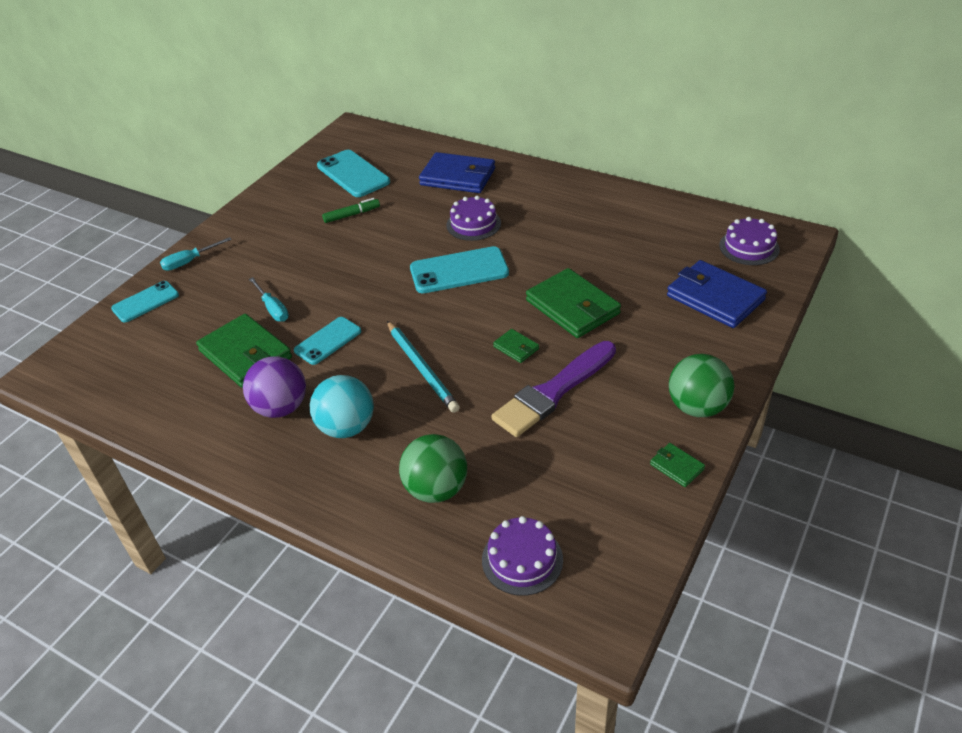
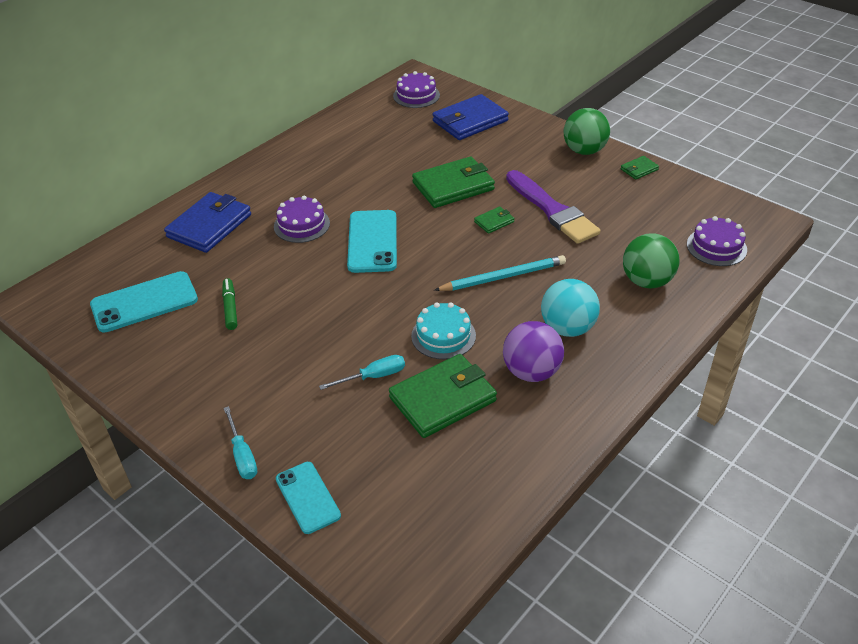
camera: 80 degrees left, 0 degrees up
turquoise phone [294,317,361,365] -> turquoise cake [411,302,476,359]

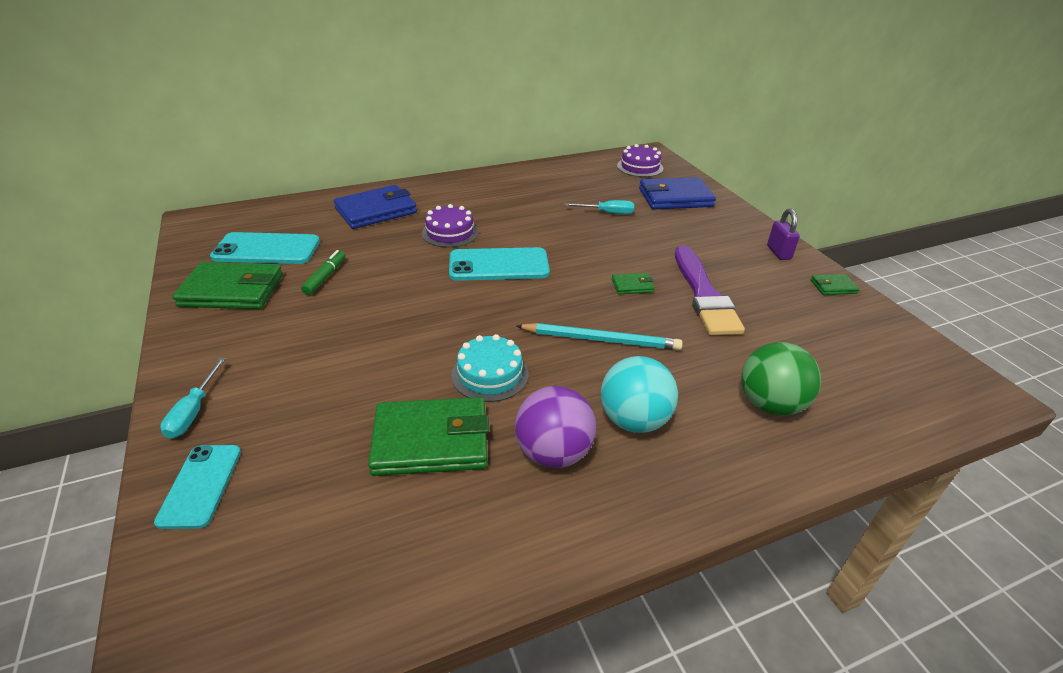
camera: 25 degrees right, 5 degrees down
turquoise screwdriver [319,355,405,390] -> turquoise screwdriver moved to [564,200,634,214]
turquoise phone [347,210,397,273] -> turquoise phone turned 60 degrees clockwise [449,247,550,281]
green wallet [412,156,495,208] -> green wallet moved to [172,262,283,309]
green ball [564,108,610,155] -> purple padlock [767,208,800,260]
purple cake [687,216,747,266] -> none

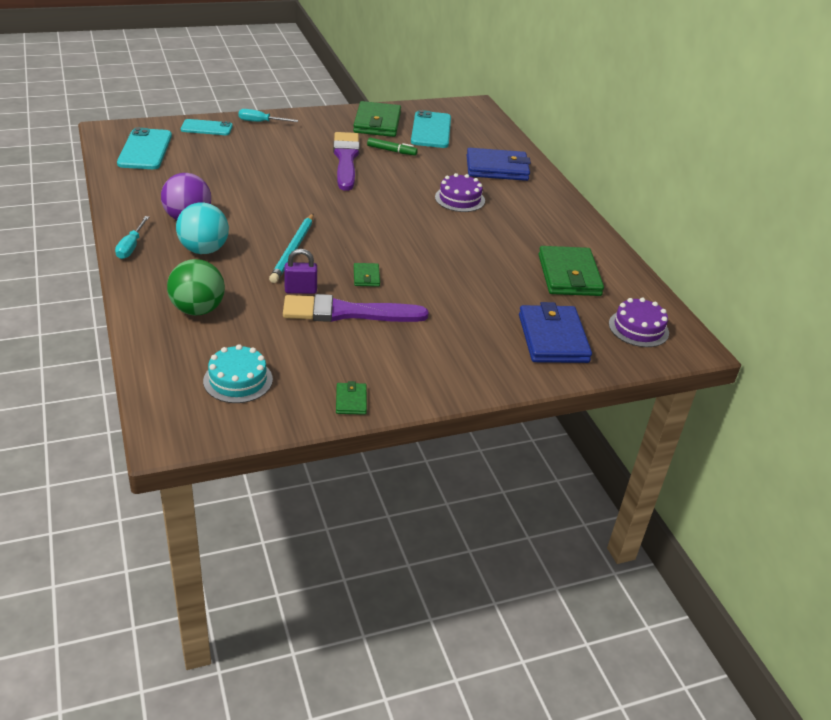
camera: 90 degrees right, 0 degrees up
blue wallet [334,185,417,229] -> blue wallet turned 60 degrees counterclockwise [467,148,531,181]
green wallet [368,397,489,476] -> green wallet moved to [538,246,604,296]
turquoise phone [449,247,550,281] -> turquoise phone moved to [117,128,172,169]
turquoise cake [451,334,529,402] -> turquoise cake moved to [203,344,273,403]
turquoise screwdriver [564,200,634,214] -> turquoise screwdriver moved to [115,216,149,259]
purple padlock [767,208,800,260] -> purple padlock moved to [284,249,317,294]
none -> purple brush [333,132,360,191]

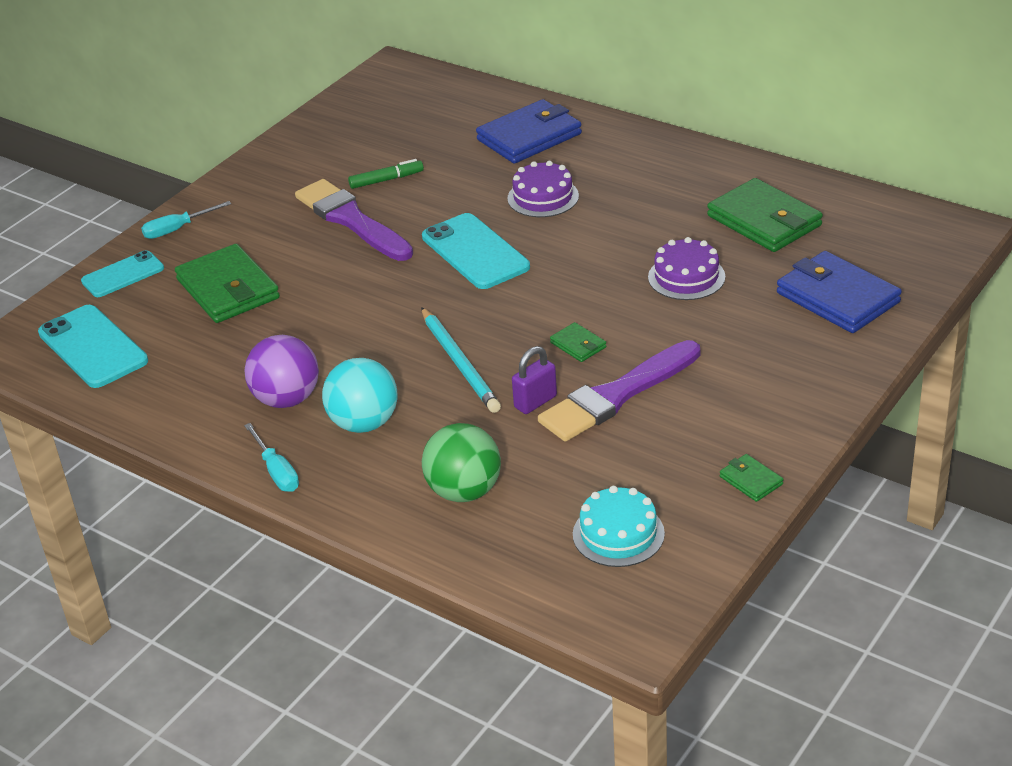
camera: 30 degrees left, 0 degrees up
green wallet [353,101,401,137] -> green wallet moved to [175,244,280,323]
turquoise phone [411,110,451,148] -> turquoise phone moved to [422,213,530,289]
purple cake [609,297,669,347] -> purple cake moved to [648,237,725,300]

